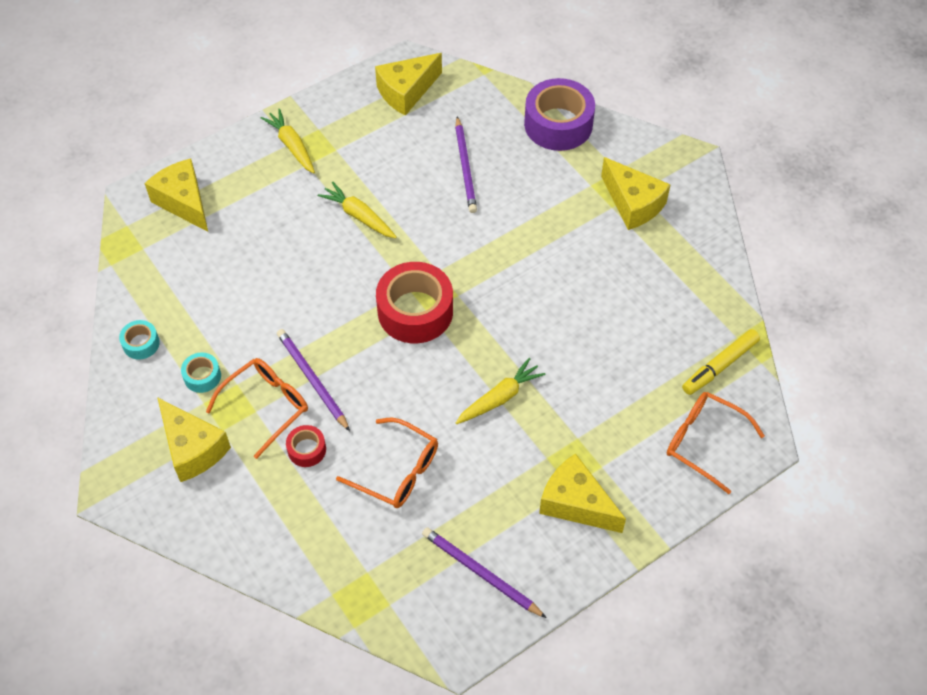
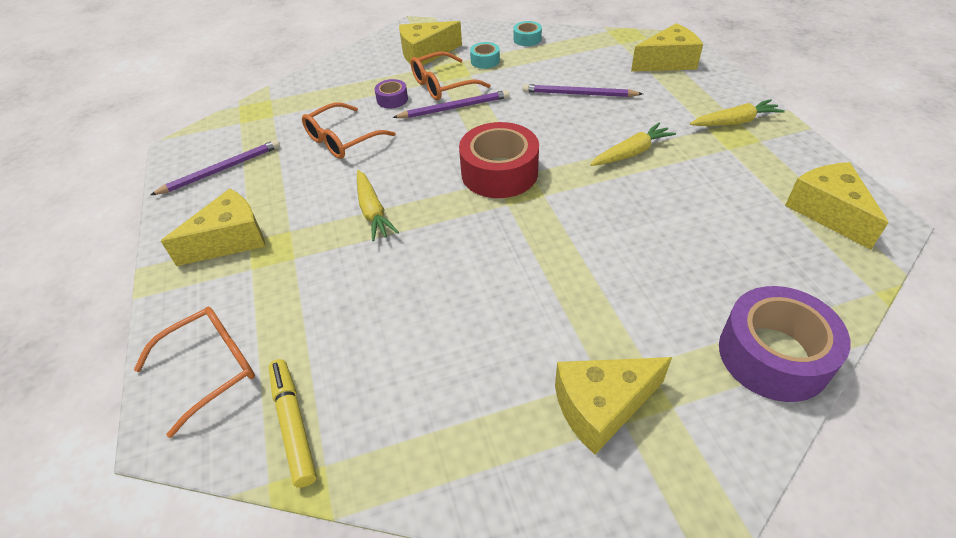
camera: 110 degrees right, 10 degrees down
orange glasses [206,358,308,459] -> orange glasses turned 90 degrees clockwise [411,51,491,100]
red tape [286,425,326,467] -> purple tape [375,79,408,109]
purple pencil [455,116,477,213] -> purple pencil moved to [523,84,643,97]

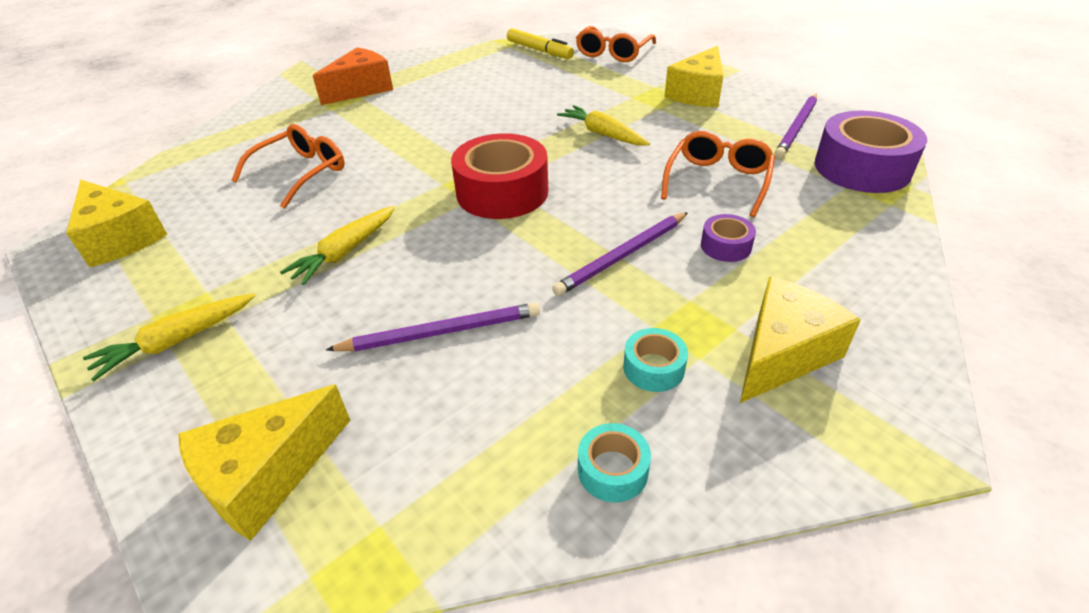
camera: 155 degrees right, 5 degrees down
orange glasses [411,51,491,100] -> orange glasses moved to [232,124,345,209]
yellow cheese [555,357,672,455] -> orange cheese [313,48,393,105]
purple tape [719,286,850,402] -> purple tape moved to [815,111,927,193]

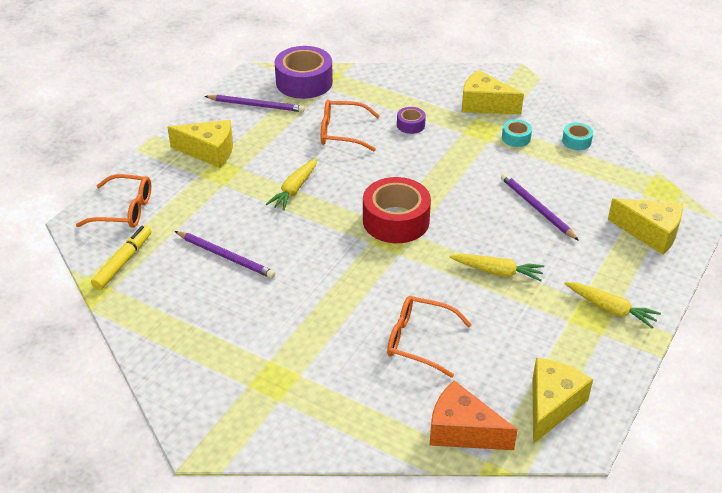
camera: 110 degrees left, 0 degrees up
orange cheese [313,48,393,105] -> orange cheese moved to [429,380,518,450]
purple pencil [552,212,688,296] -> purple pencil moved to [175,231,275,278]

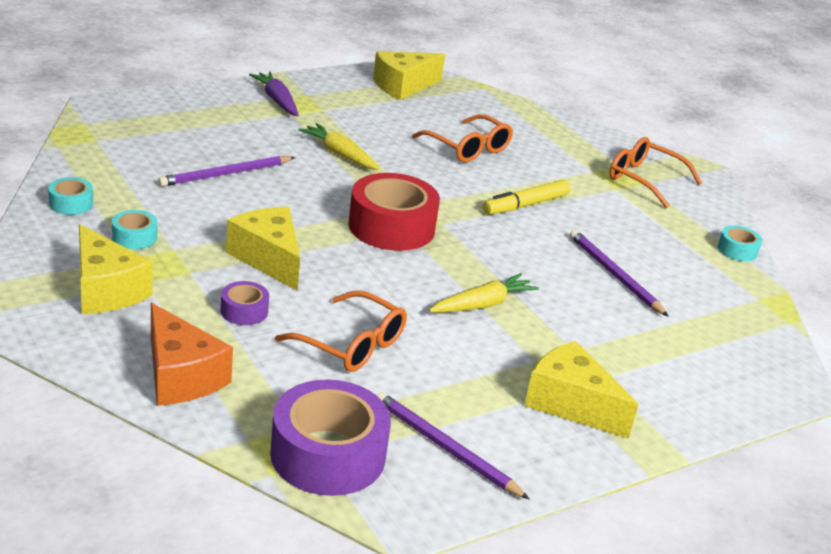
camera: 155 degrees left, 10 degrees down
orange glasses [76,174,151,228] -> orange glasses moved to [609,137,702,208]
yellow marker [91,225,152,290] -> yellow marker moved to [483,180,570,215]
orange cheese [429,380,518,450] -> orange cheese moved to [151,303,233,406]
purple pencil [501,173,579,241] -> purple pencil turned 60 degrees clockwise [158,156,295,187]
yellow carrot [564,282,661,328] -> purple carrot [249,72,299,116]
yellow cheese [608,198,683,255] -> yellow cheese moved to [226,207,300,291]
none -> turquoise tape [718,225,762,261]

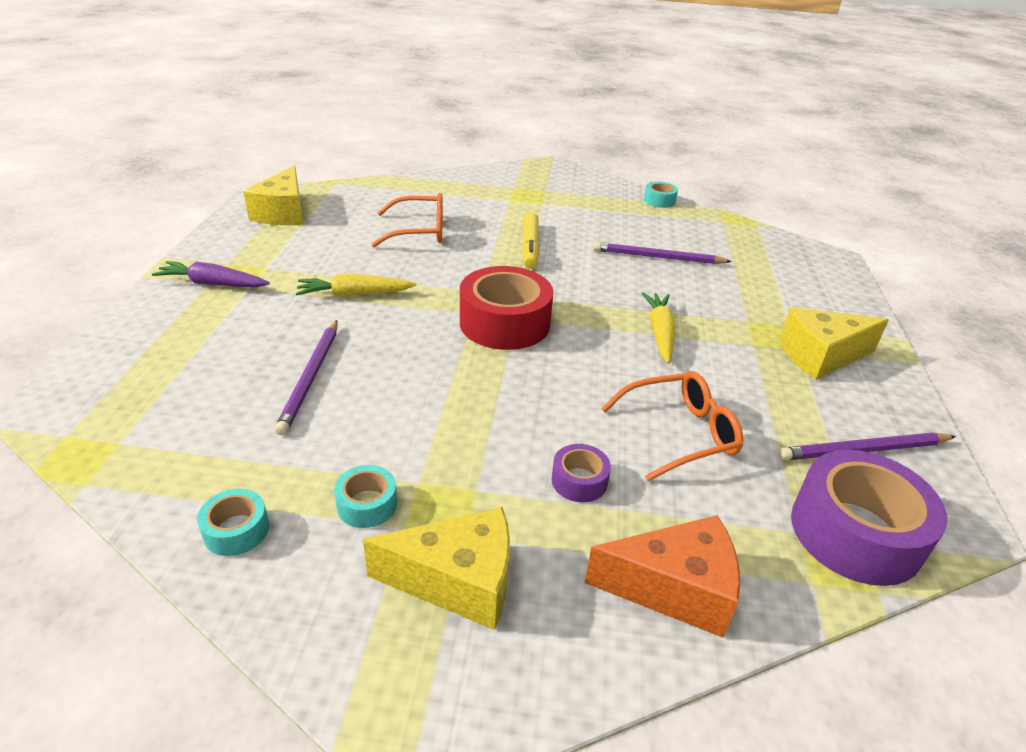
camera: 50 degrees left, 5 degrees up
yellow cheese [226,207,300,291] -> none
orange glasses [609,137,702,208] -> none

